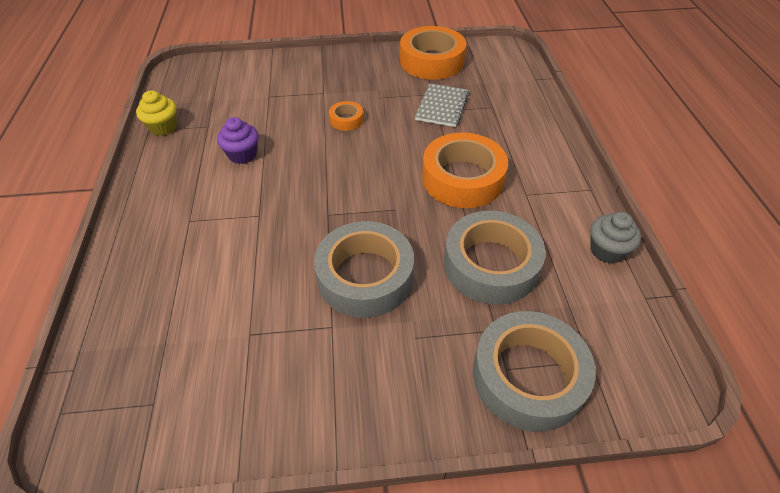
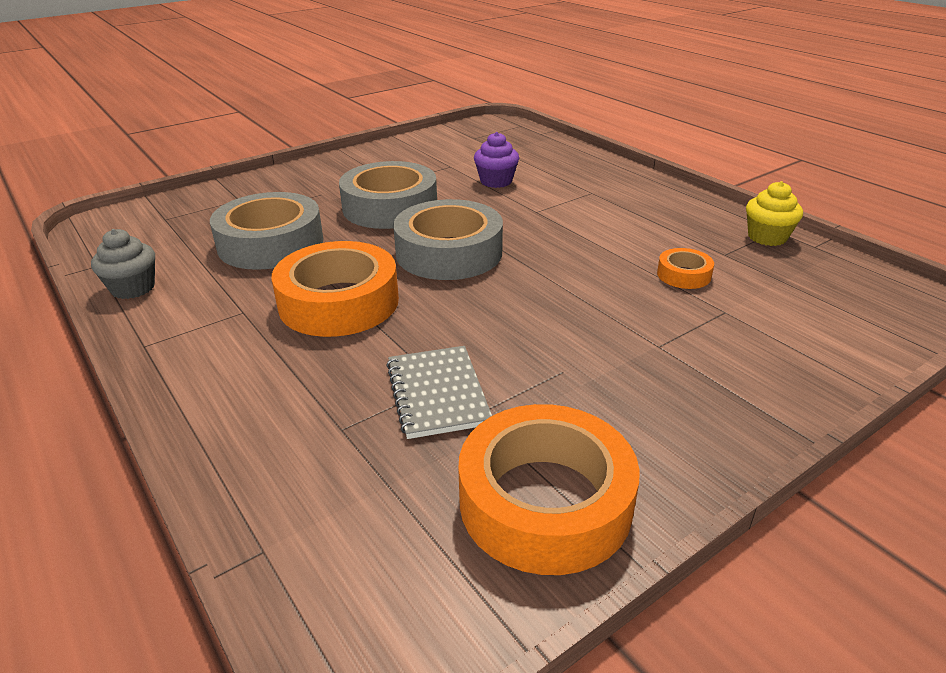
camera: 150 degrees right, 15 degrees down
purple cupcake [217,117,258,164] -> purple cupcake moved to [474,132,519,188]
orange tape [329,101,364,131] -> orange tape moved to [657,248,714,289]
grey tape [473,311,596,432] -> grey tape moved to [393,199,503,280]

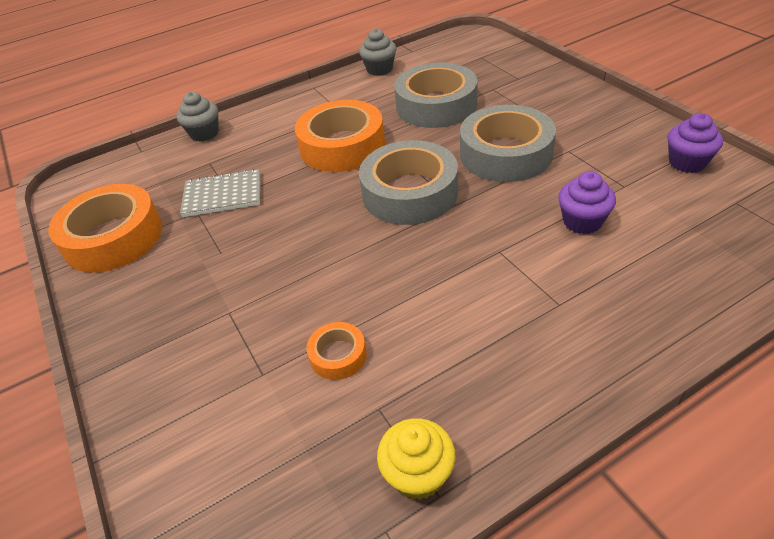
camera: 100 degrees right, 10 degrees up
none -> grey cupcake [176,92,219,142]
none -> purple cupcake [667,113,723,173]

